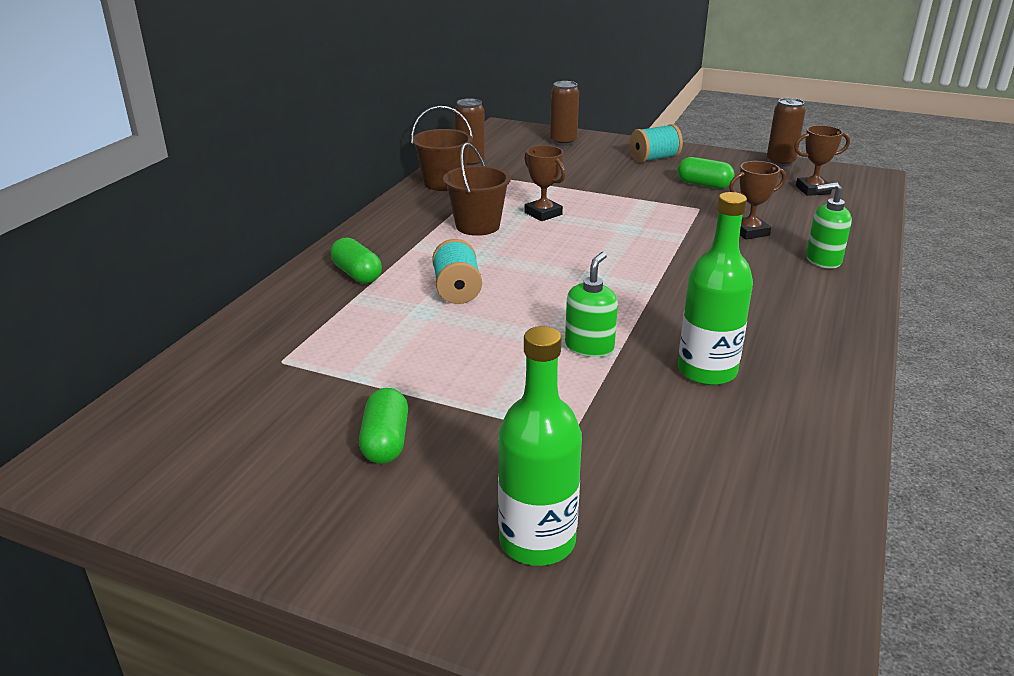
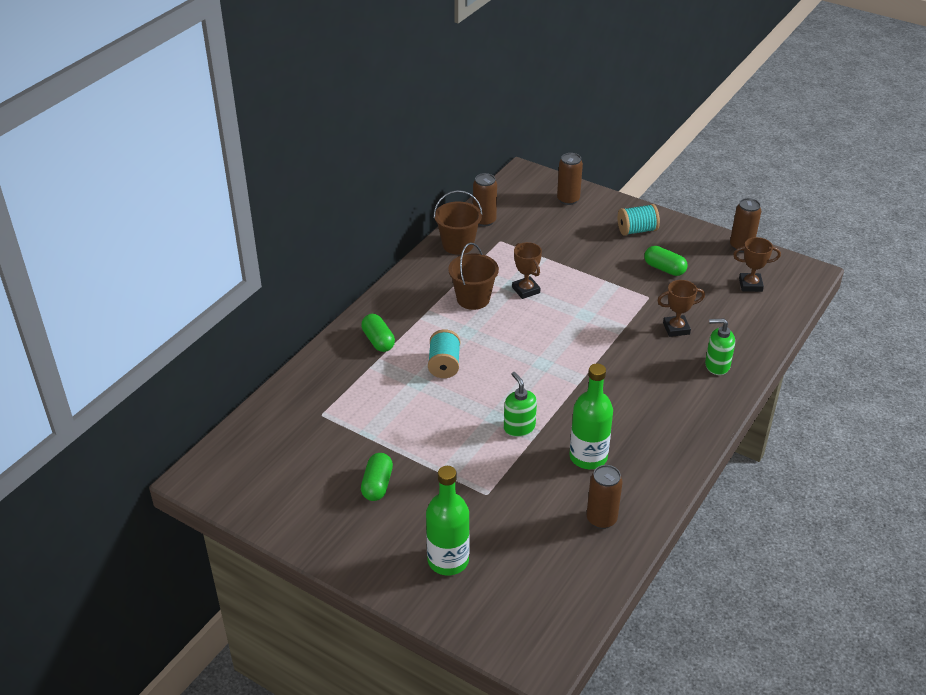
camera: 10 degrees right, 10 degrees up
green soap dispenser [565,252,618,357] -> green soap dispenser turned 60 degrees counterclockwise [504,372,537,437]
none -> brown can [587,465,623,529]

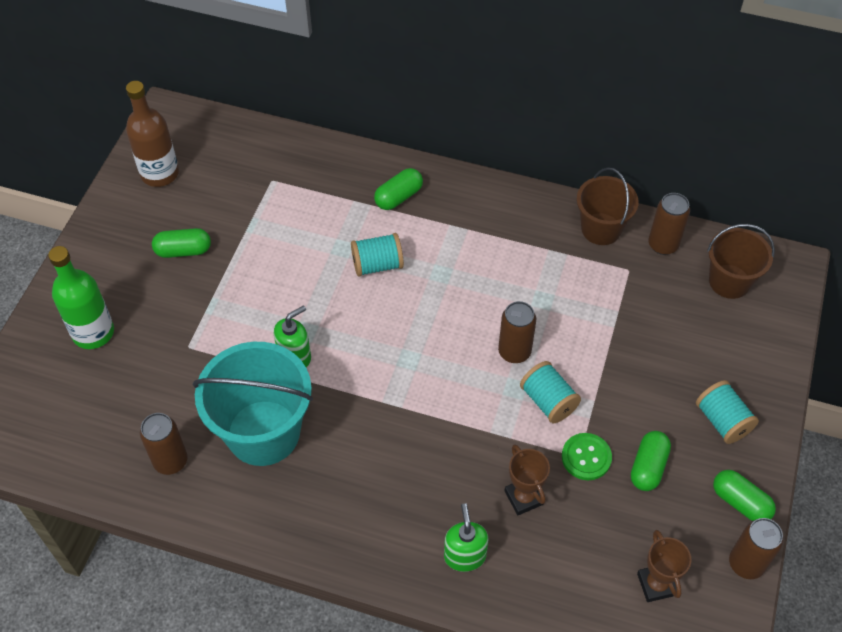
camera: 75 degrees right, 15 degrees up
brown bucket [448,243,499,310] -> brown bucket moved to [707,224,775,299]
brown trophy [512,242,542,299] -> none
brown can [557,153,583,205] -> brown can moved to [498,301,536,363]
green bottle [569,363,613,469] -> turquoise bucket [193,342,313,466]
none -> brown bottle [126,81,179,187]
none -> turquoise spool [520,361,581,423]
none -> green button [562,433,612,480]
none -> green capsule [713,470,776,521]

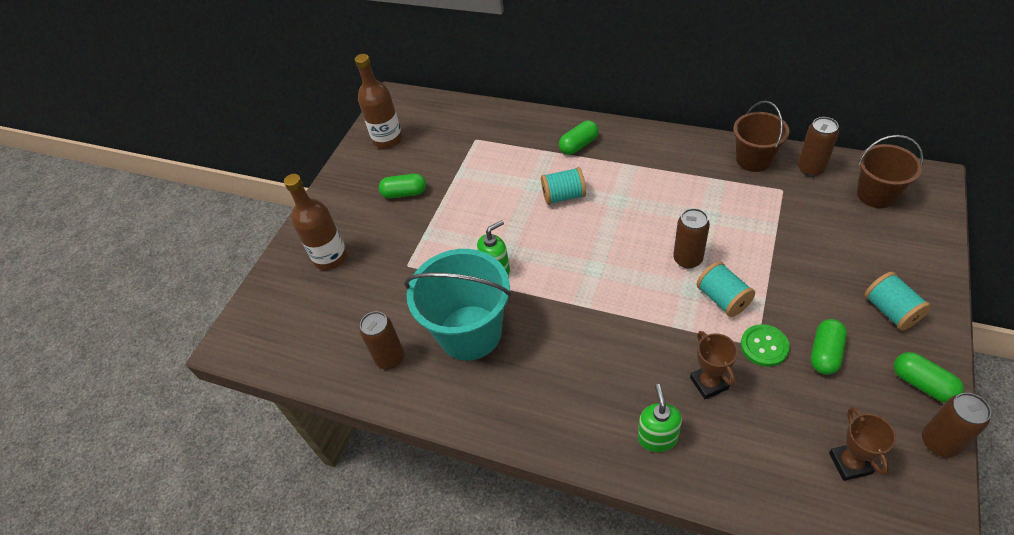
camera: 10 degrees right, 5 degrees down
green bottle [48,246,114,349] -> brown bottle [284,174,347,270]

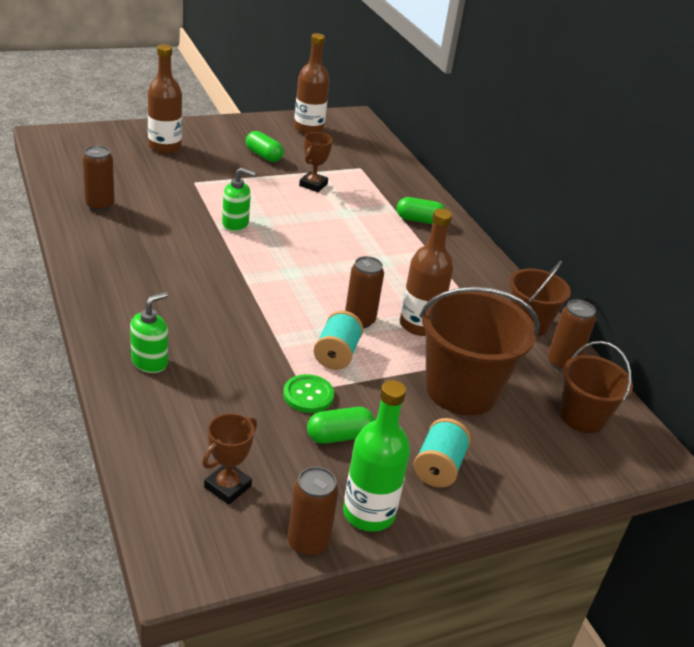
camera: 35 degrees right, 15 degrees down
turquoise bucket [404,249,511,360] -> none
turquoise spool [541,167,586,205] -> none
brown trophy [690,331,738,399] -> brown trophy moved to [299,132,333,192]
green capsule [894,352,964,403] -> green bottle [343,380,410,532]
none -> brown bottle [400,209,453,336]
none -> brown bucket [420,287,540,415]

